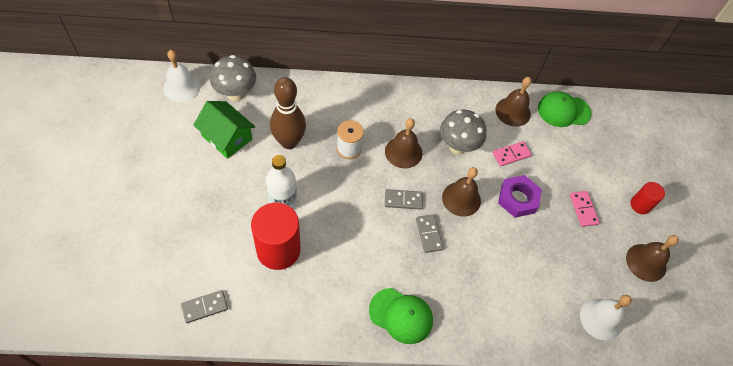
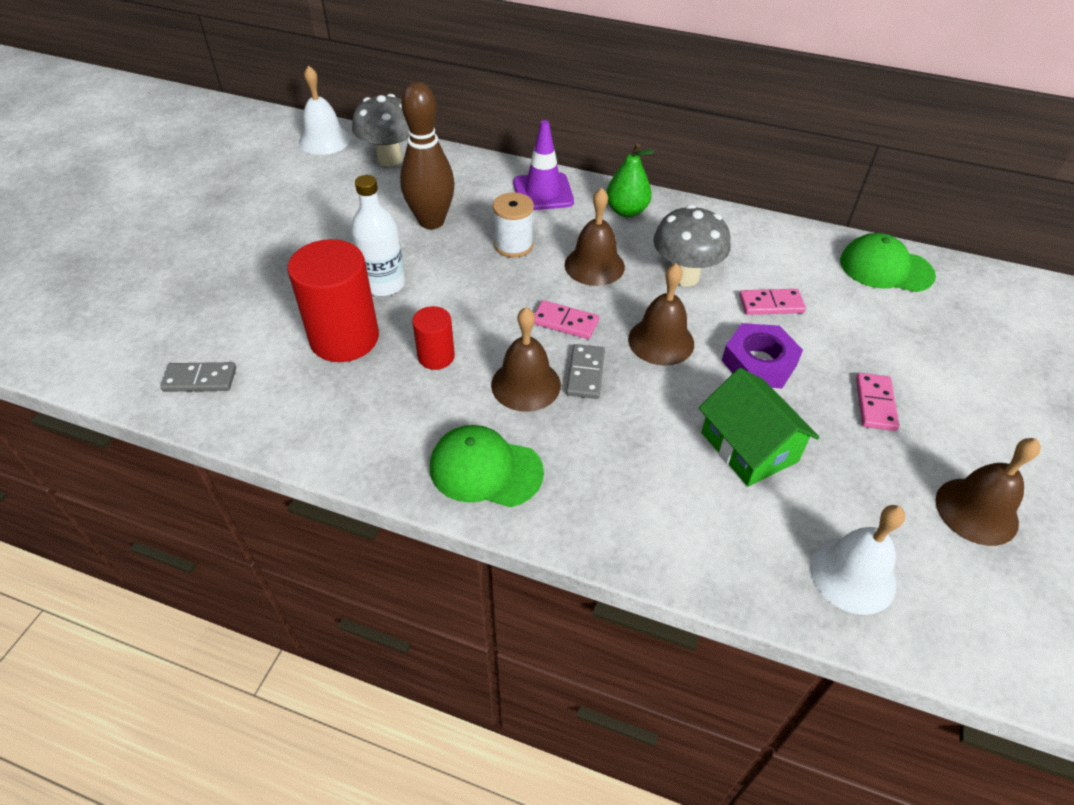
camera: 25 degrees right, 10 degrees down
green house [193,101,255,159] -> green house moved to [699,368,820,487]
green cap [369,288,433,344] -> green cap turned 150 degrees clockwise [430,425,544,507]
grey domino [385,189,423,210] -> pink domino [534,300,599,339]
brown bell [495,77,532,127] -> brown bell moved to [491,307,561,412]
red cylinder [630,182,665,214] -> red cylinder moved to [412,306,455,370]
none -> purple traffic cone [513,120,574,210]
none -> green pear [606,143,654,217]

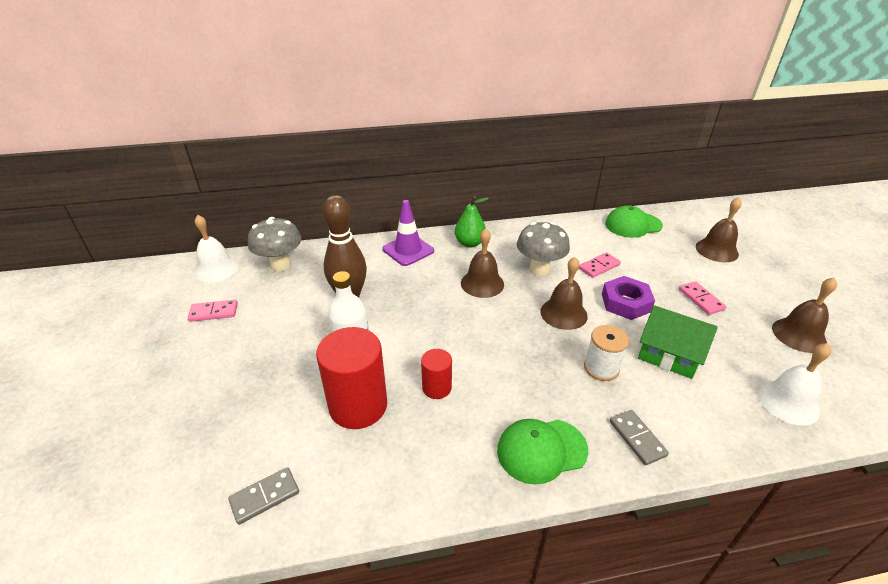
camera: 30 degrees left, 10 degrees down
brown bell [491,307,561,412] -> brown bell moved to [696,197,742,262]
white spool [493,192,534,258] -> white spool moved to [584,325,629,381]
pink domino [534,300,599,339] -> pink domino moved to [188,300,238,322]
grey domino [566,344,605,399] -> grey domino moved to [610,410,669,465]

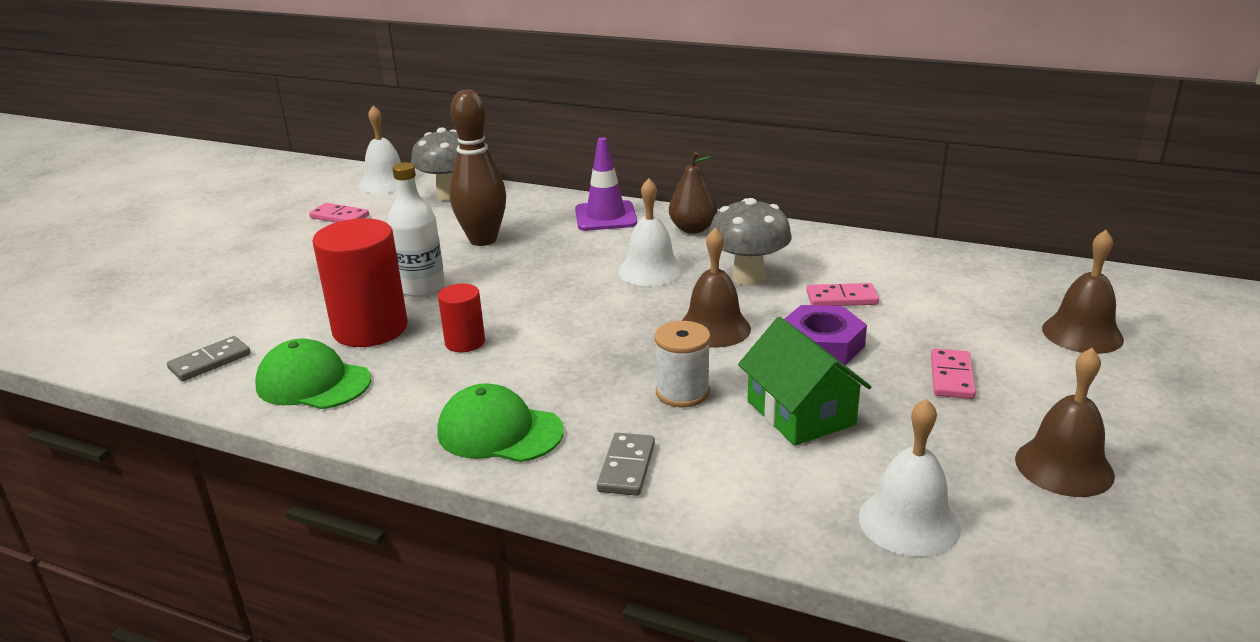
camera: 35 degrees right, 10 degrees down
grey domino [228,467,299,525] -> grey domino turned 45 degrees counterclockwise [167,336,251,381]
green pear [455,196,489,248] -> brown pear [669,151,718,234]
brown bell [461,228,504,298] -> white bell [618,178,684,286]
green cap [605,205,663,238] -> green cap moved to [255,339,371,409]

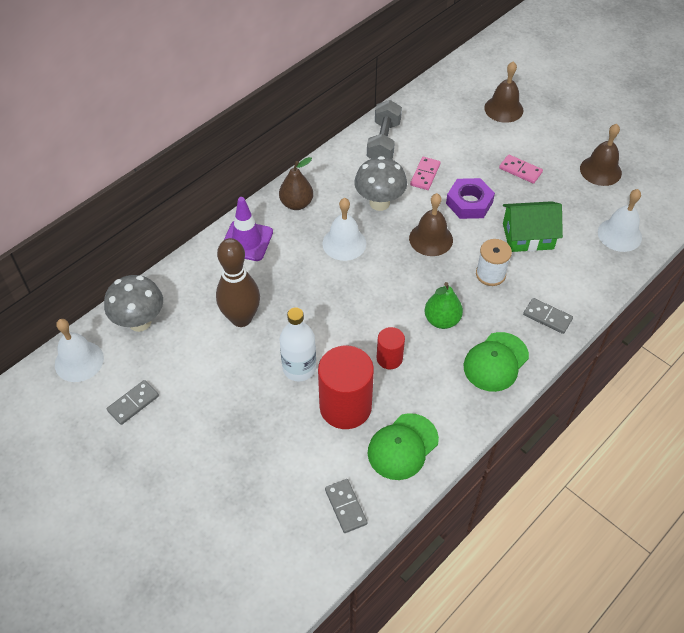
camera: 70 degrees left, 25 degrees up
pink domino [309,203,369,222] -> grey domino [107,380,159,425]
none -> grey dumbbell [367,100,402,159]
none -> green pear [425,282,463,329]

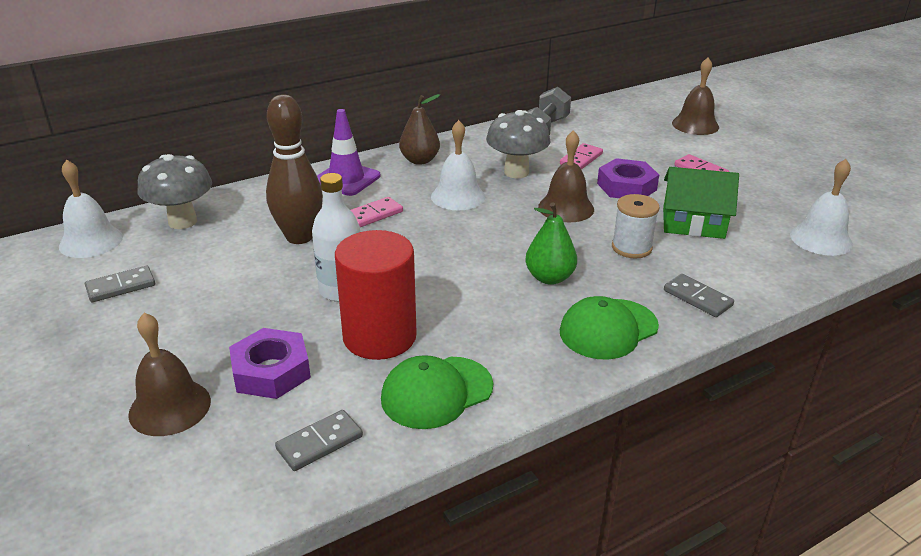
camera: 15 degrees right, 20 degrees down
grey domino [325,479,368,533] -> grey domino turned 60 degrees clockwise [275,410,363,471]
red cylinder [377,327,405,369] -> none
brown bell [580,124,622,186] -> brown bell moved to [128,313,211,436]
none -> purple nut [229,328,311,399]
none -> pink domino [351,197,403,227]

